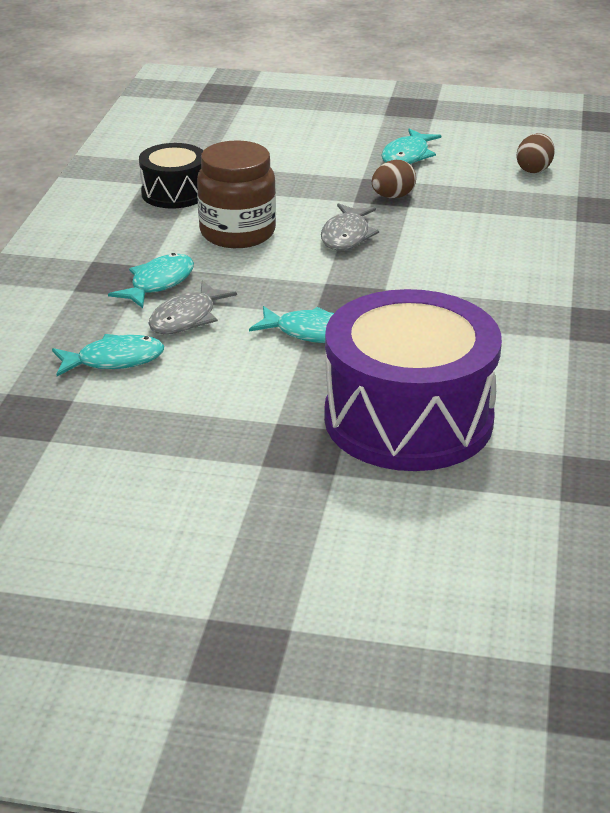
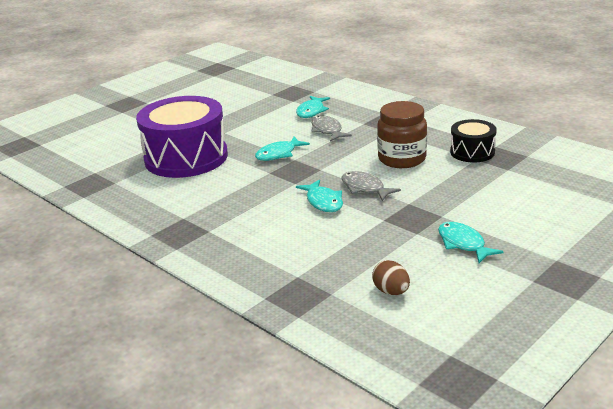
camera: 125 degrees right, 5 degrees down
turquoise fish [108,253,194,308] -> turquoise fish moved to [296,179,343,212]
brown egg [372,160,416,198] -> none

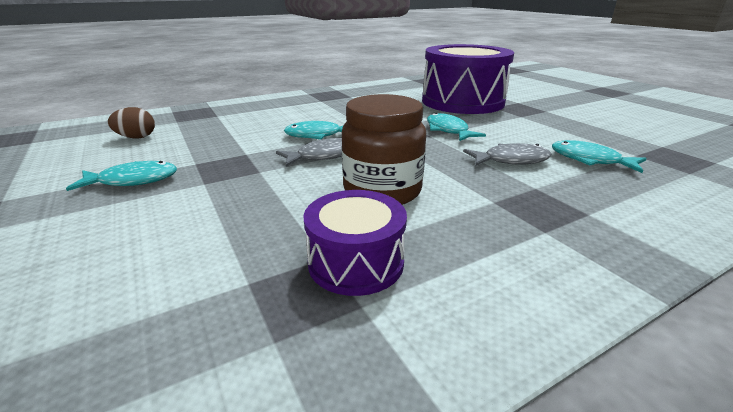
camera: 105 degrees right, 0 degrees up
black drum [450,119,497,162] -> purple drum [304,190,407,296]

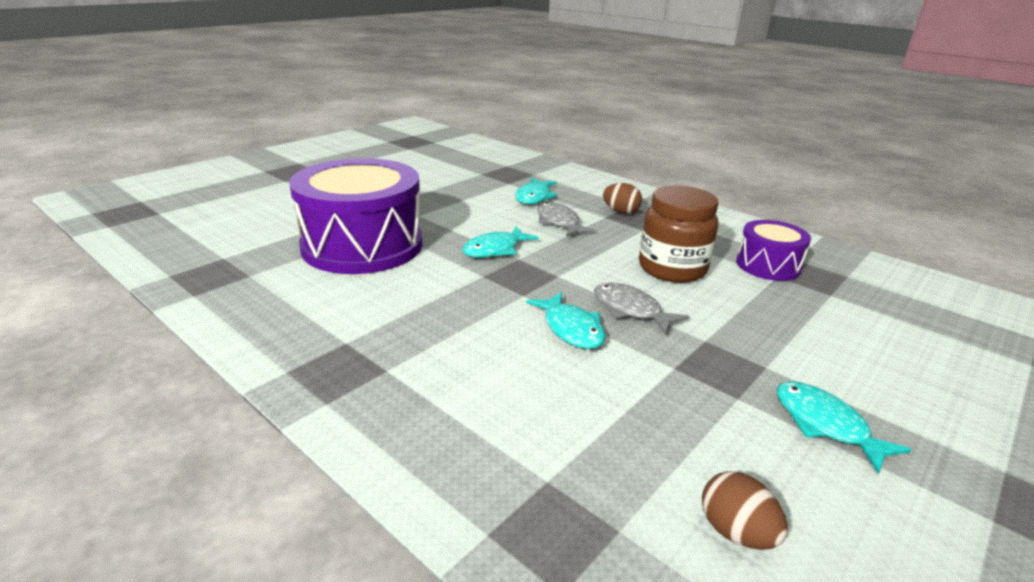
camera: 110 degrees left, 0 degrees up
none -> brown egg [603,183,642,214]

